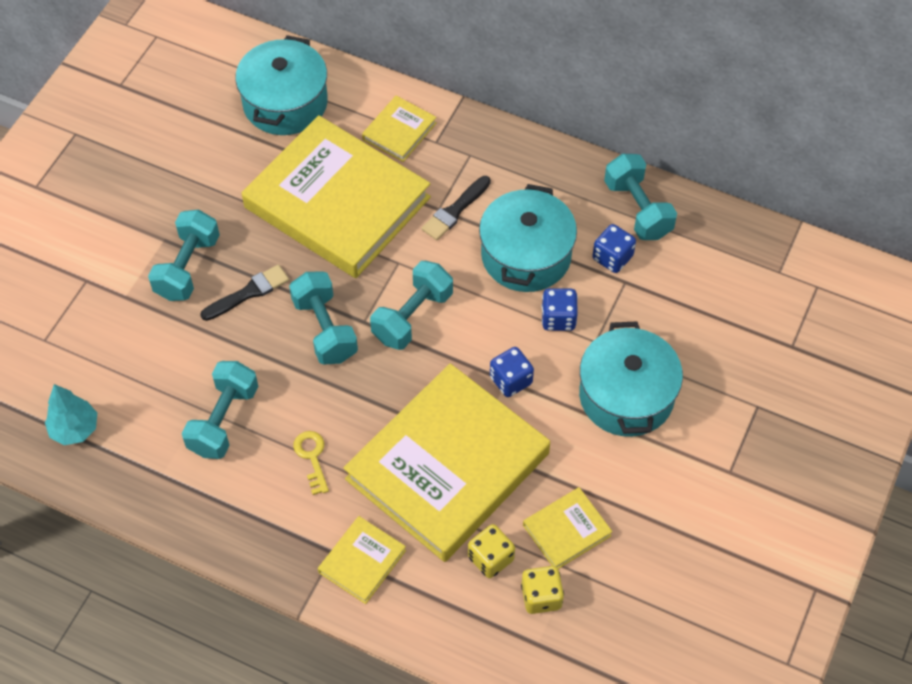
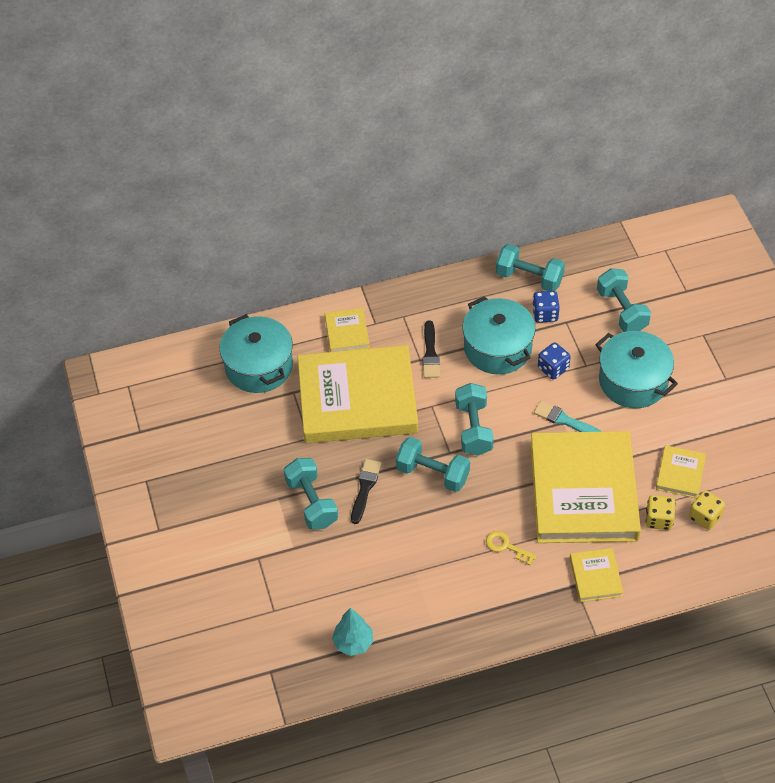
camera: 40 degrees left, 5 degrees down
turquoise dumbbell [182,361,259,459] -> turquoise dumbbell moved to [597,268,651,332]
blue dice [490,347,534,397] -> turquoise brush [534,401,602,432]

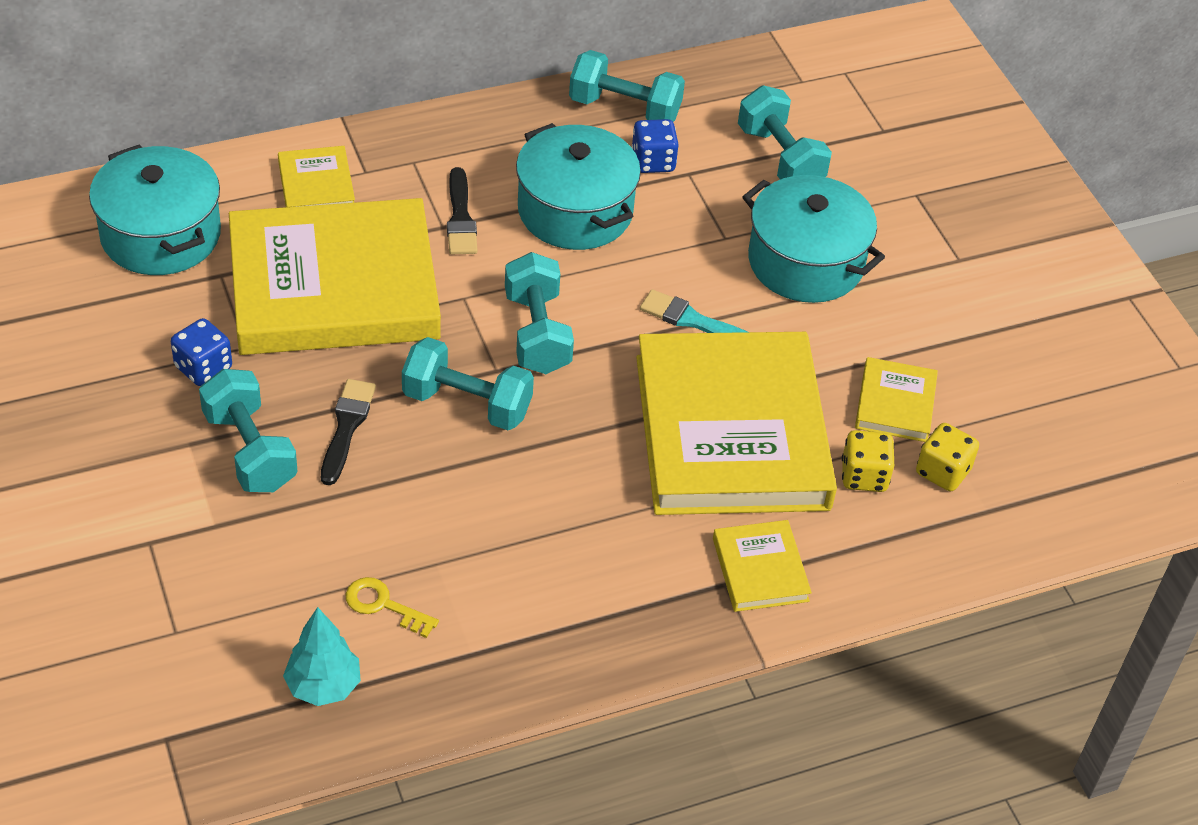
camera: 10 degrees left, 5 degrees down
yellow key [486,531,536,565] -> yellow key moved to [346,577,439,638]
blue dice [538,342,571,380] -> blue dice moved to [171,318,232,386]

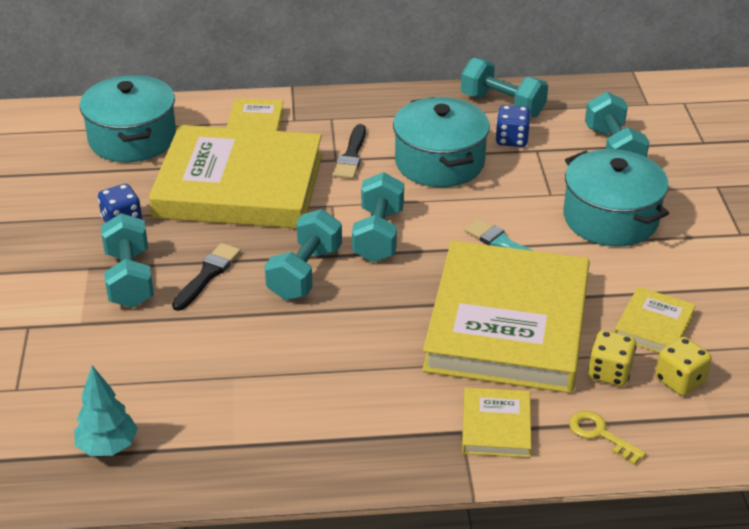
camera: 20 degrees right, 10 degrees down
yellow key [346,577,439,638] -> yellow key moved to [569,411,646,465]
turquoise dumbbell [402,337,534,430] -> turquoise dumbbell turned 75 degrees clockwise [265,209,342,300]

